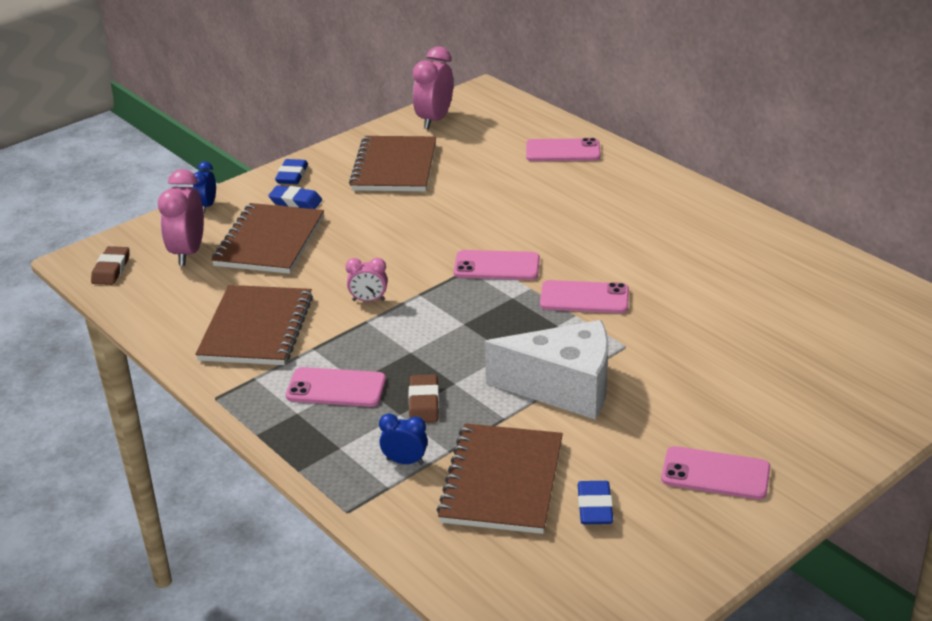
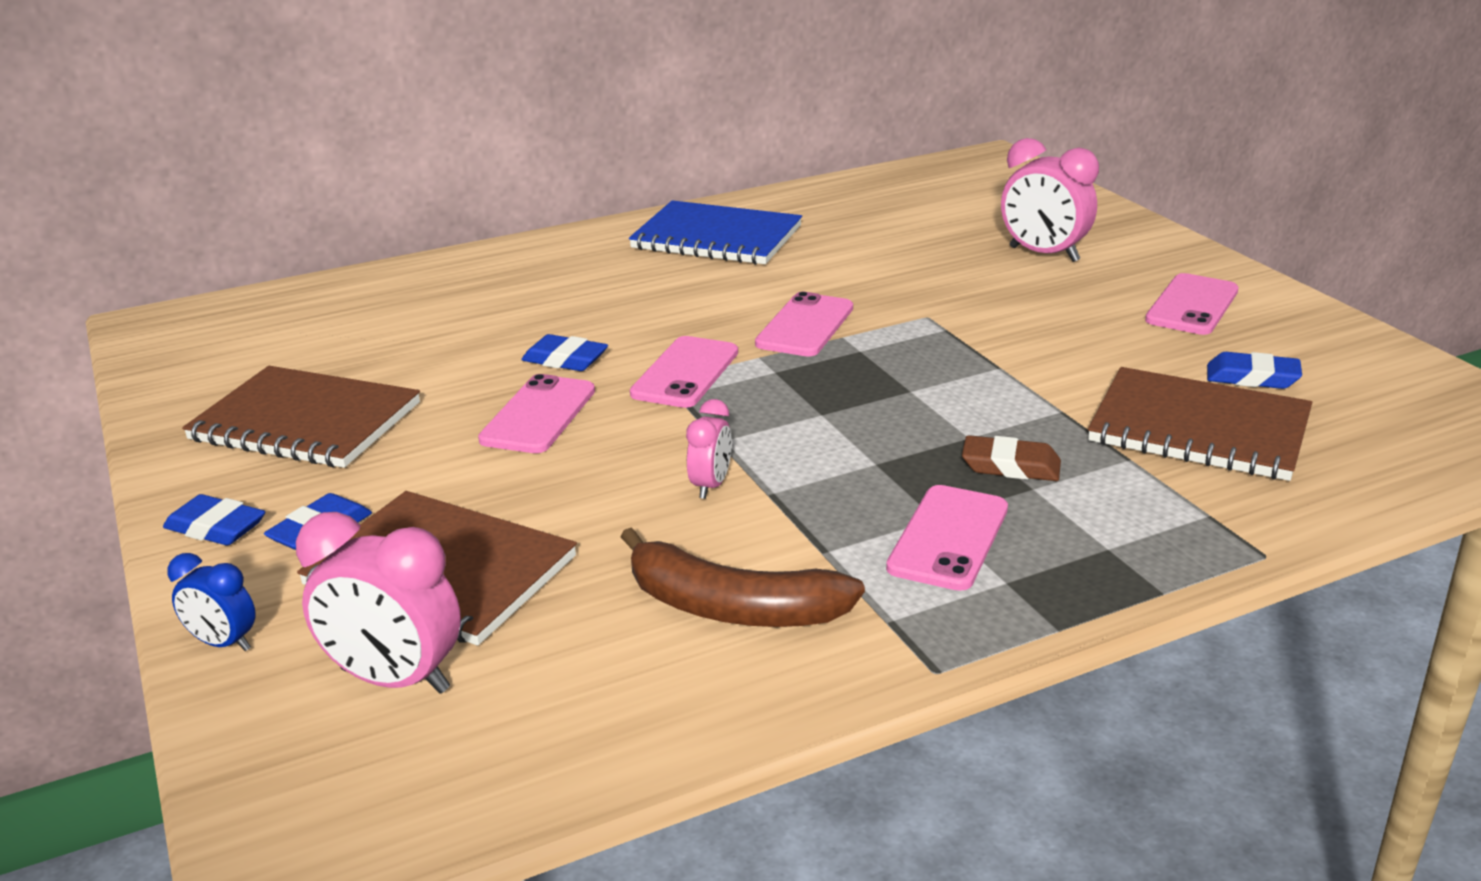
camera: 75 degrees left, 5 degrees down
brown eraser [91,246,129,285] -> none
brown notebook [195,285,313,365] -> brown banana [621,527,865,627]
blue clock [379,413,428,465] -> none
pink clock [413,47,453,129] -> pink clock moved to [1001,138,1099,262]
white cheese [485,320,609,420] -> none
pink phone [526,138,601,161] -> pink phone moved to [478,374,595,453]
none -> blue eraser [521,334,608,371]
none -> blue notebook [629,200,802,265]

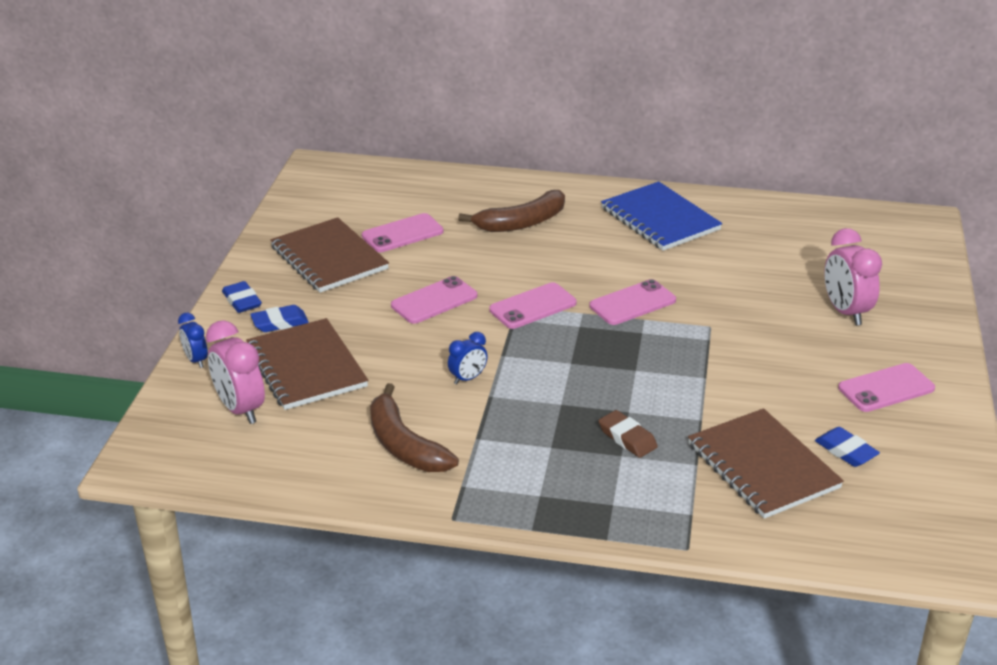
camera: 35 degrees right, 5 degrees up
blue eraser [521,334,608,371] -> none
pink clock [686,399,732,499] -> blue clock [448,332,488,385]
pink phone [886,485,1008,591] -> pink phone moved to [362,213,444,252]
none -> brown banana [458,190,565,232]

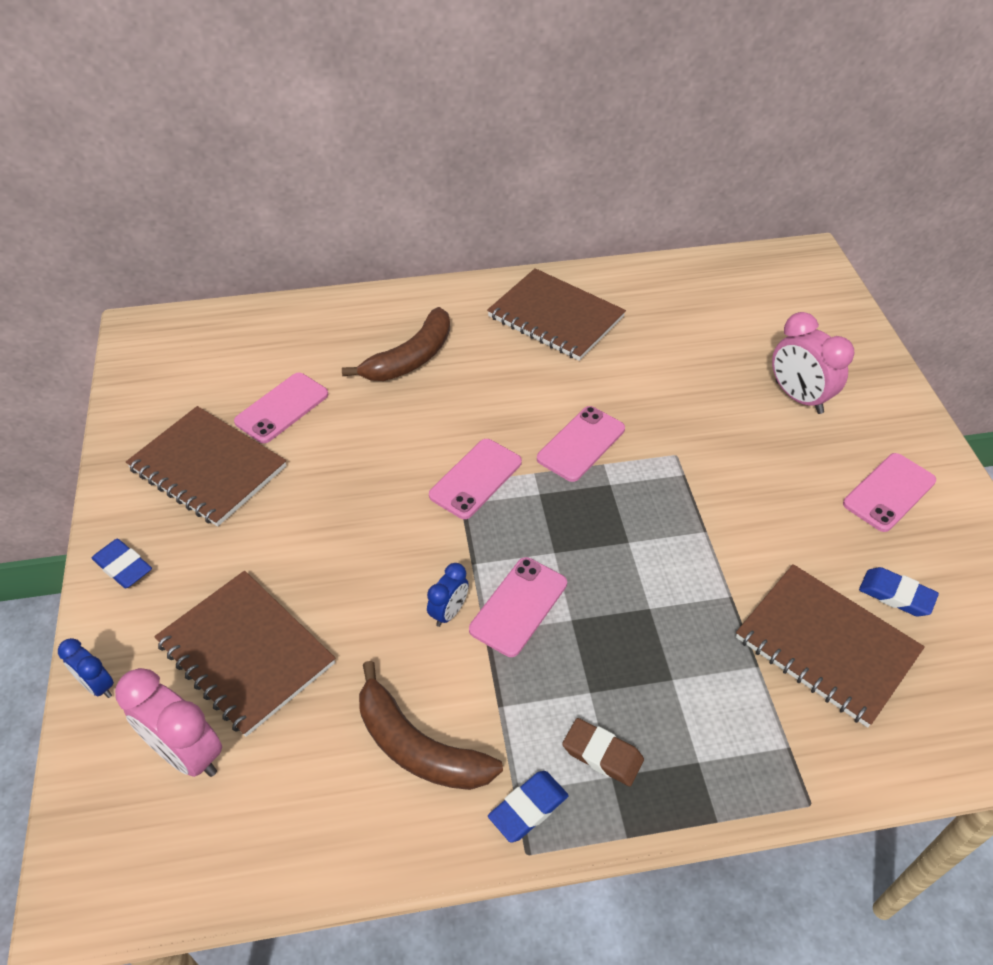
camera: 20 degrees left, 15 degrees up
blue eraser [250,305,309,332] -> blue eraser moved to [488,771,569,843]
pink phone [391,276,477,324] -> pink phone moved to [469,557,567,657]
brown eraser [599,410,658,458] -> brown eraser moved to [562,718,644,786]
blue notebook [601,181,722,251] -> brown notebook [487,268,626,361]

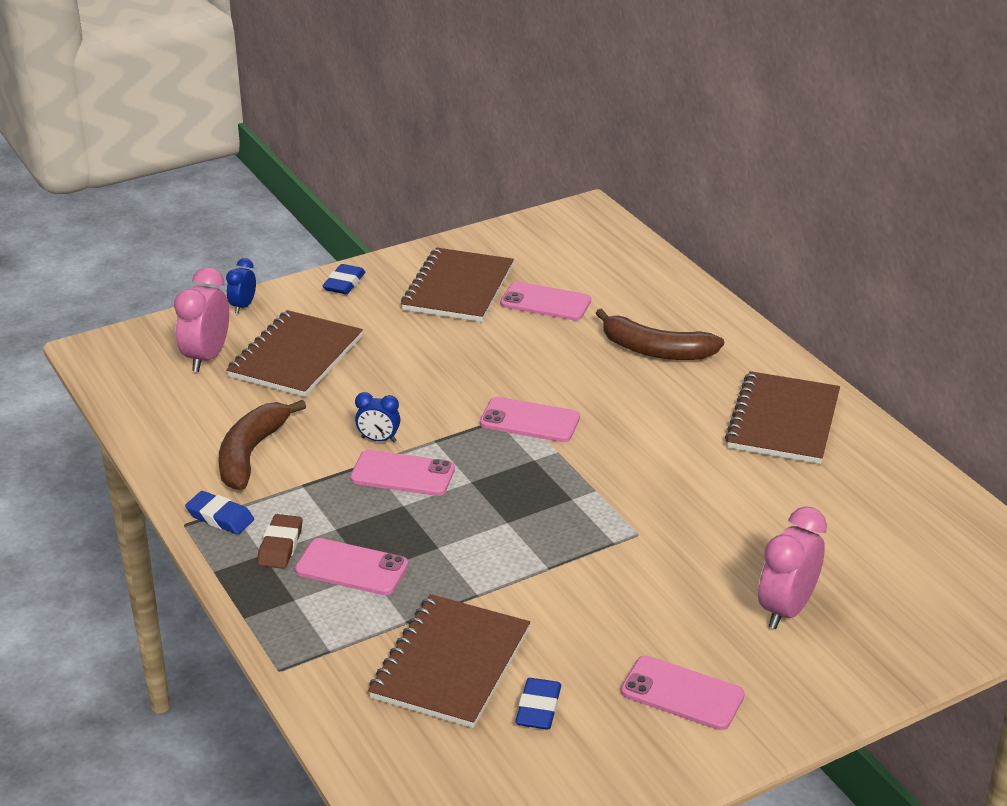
camera: 70 degrees right, 15 degrees down
pink phone [537,406,625,482] -> pink phone moved to [295,538,408,595]

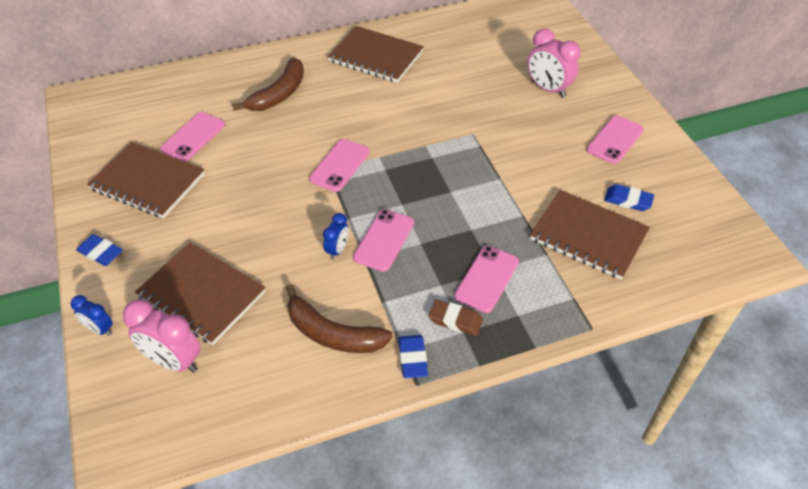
camera: 80 degrees left, 15 degrees up
blue eraser [185,491,254,535] -> blue eraser turned 45 degrees counterclockwise [399,335,428,378]

